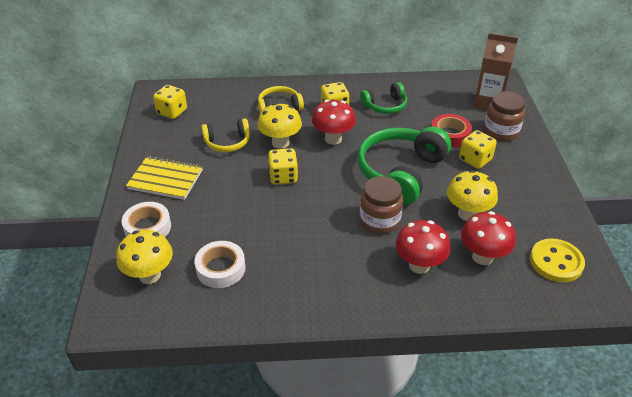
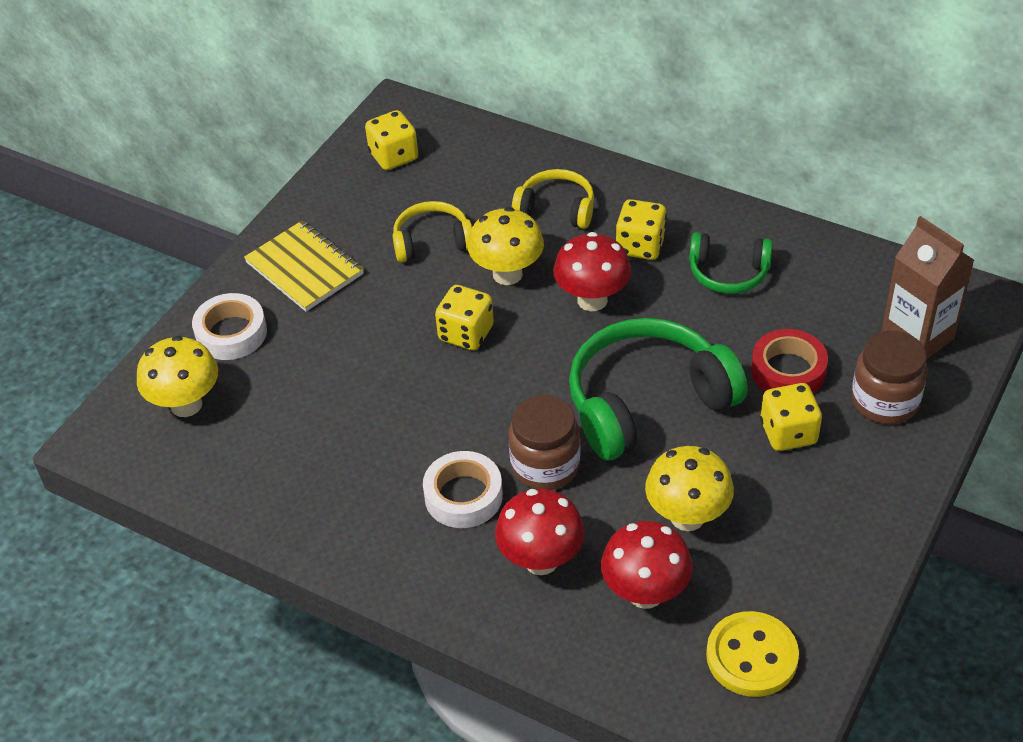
camera: 35 degrees right, 5 degrees up
white tape [194,241,246,288] -> white tape moved to [423,451,503,528]
yellow headphones [201,118,250,152] -> yellow headphones turned 150 degrees clockwise [393,201,472,262]

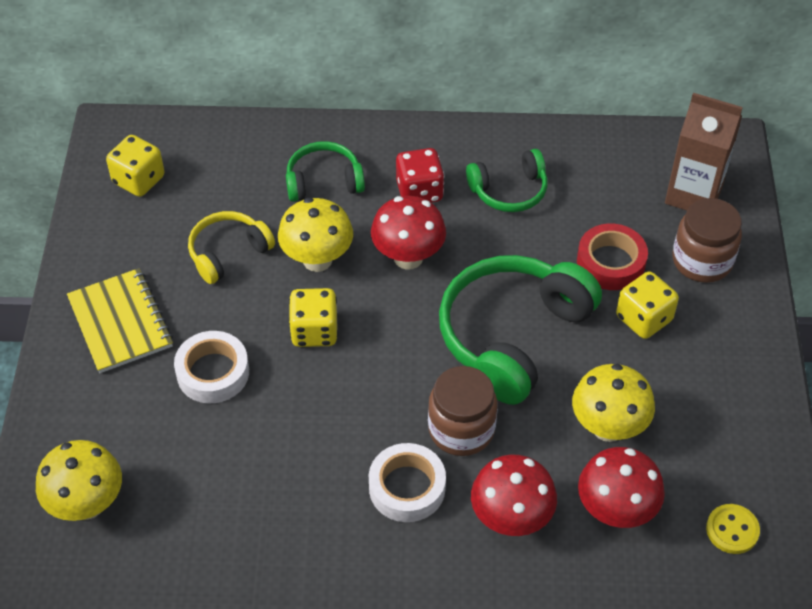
camera: 30 degrees left, 5 degrees up
white tape [192,293,267,360] -> white tape moved to [174,331,249,403]
yellow notebook [244,220,364,312] -> yellow notebook turned 45 degrees clockwise [67,268,173,373]
yellow headphones [512,169,594,229] -> green headphones [286,141,365,202]
yellow dice [616,199,667,260] -> red dice [396,148,445,203]
yellow button [706,611,799,697] -> yellow button [706,504,760,554], size x0.63

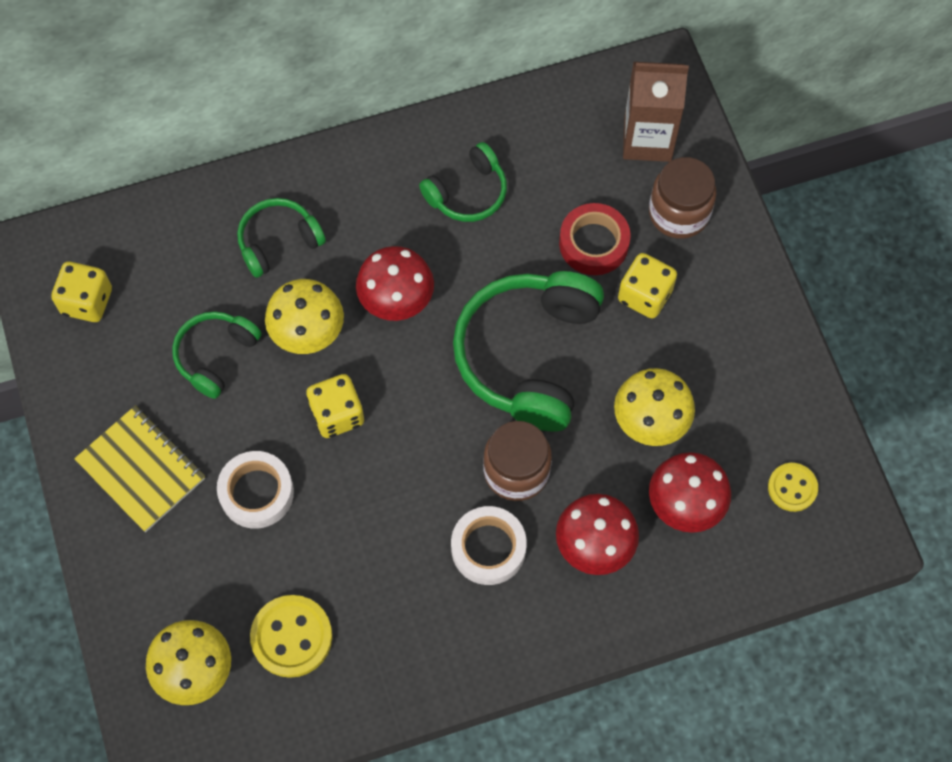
camera: 20 degrees left, 15 degrees up
yellow headphones [188,211,275,284] -> green headphones [172,311,262,399]
red dice [396,148,445,203] -> none
none -> yellow button [250,595,332,678]

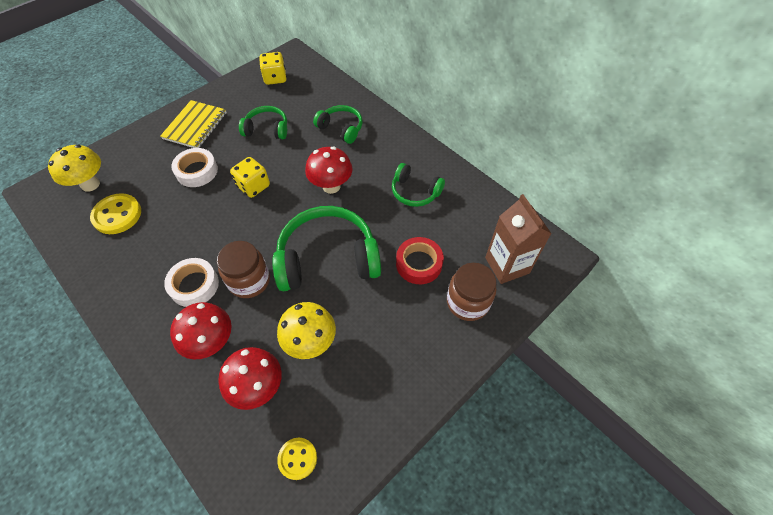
camera: 65 degrees right, 10 degrees down
yellow mushroom [265,279,344,354] -> none
yellow dice [618,253,677,319] -> none

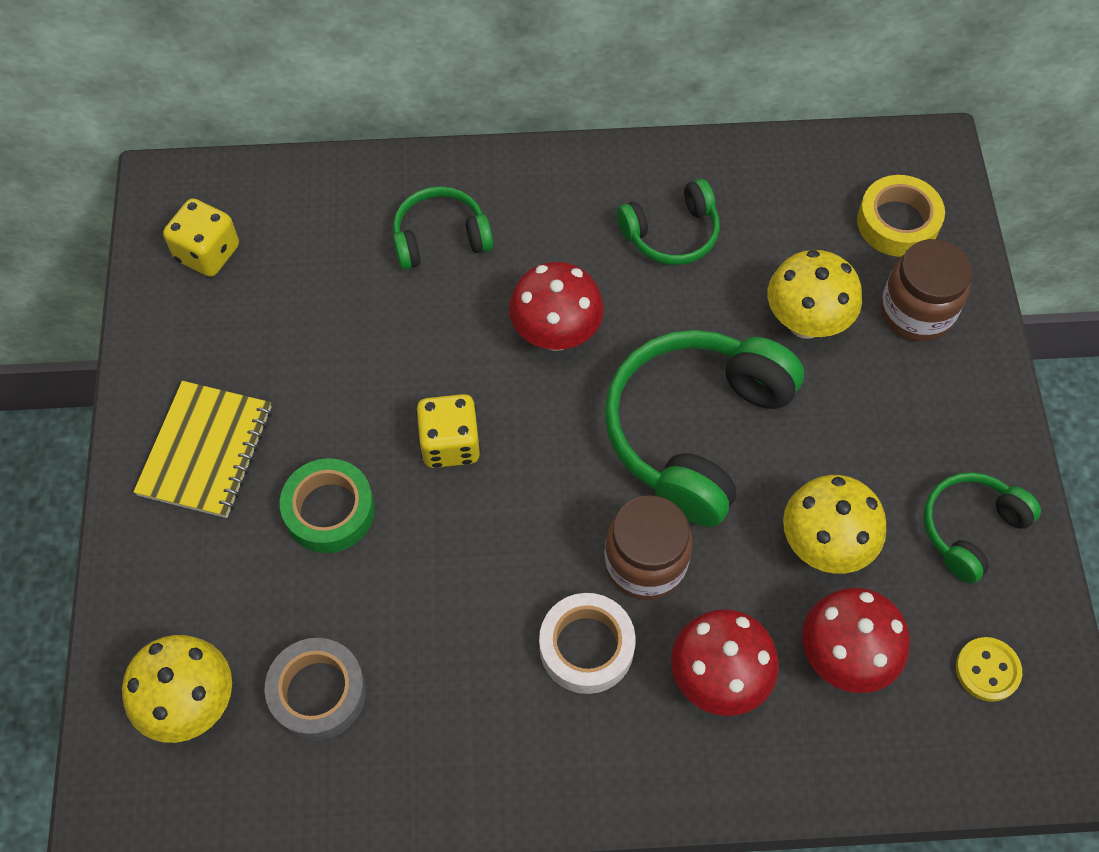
camera: 50 degrees left, 5 degrees up
yellow button [90,193,141,234] -> grey tape [265,638,366,741]
yellow notebook [160,100,227,148] -> yellow notebook turned 45 degrees clockwise [133,381,272,518]
white tape [171,148,218,187] -> green tape [280,458,375,553]
green headphones [239,106,287,139] -> green headphones moved to [924,472,1041,584]
red tape [396,237,444,284] -> yellow mushroom [767,250,862,339]
brown carton [485,194,552,284] -> yellow tape [857,175,945,257]

